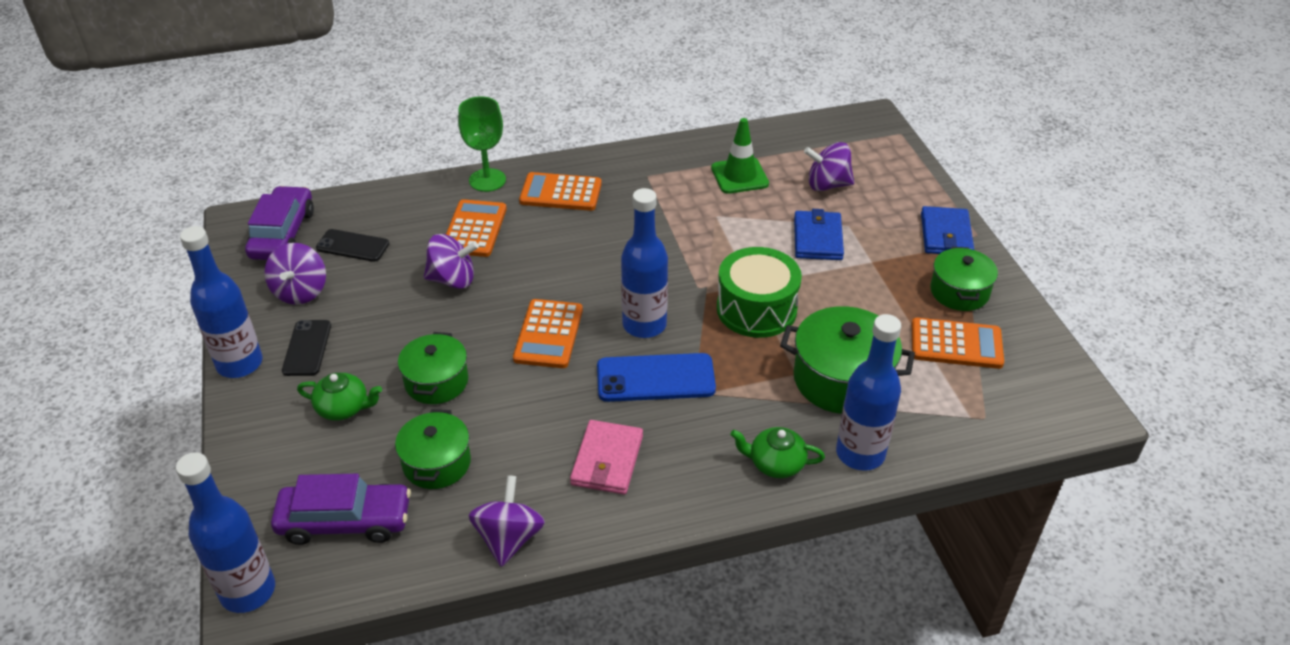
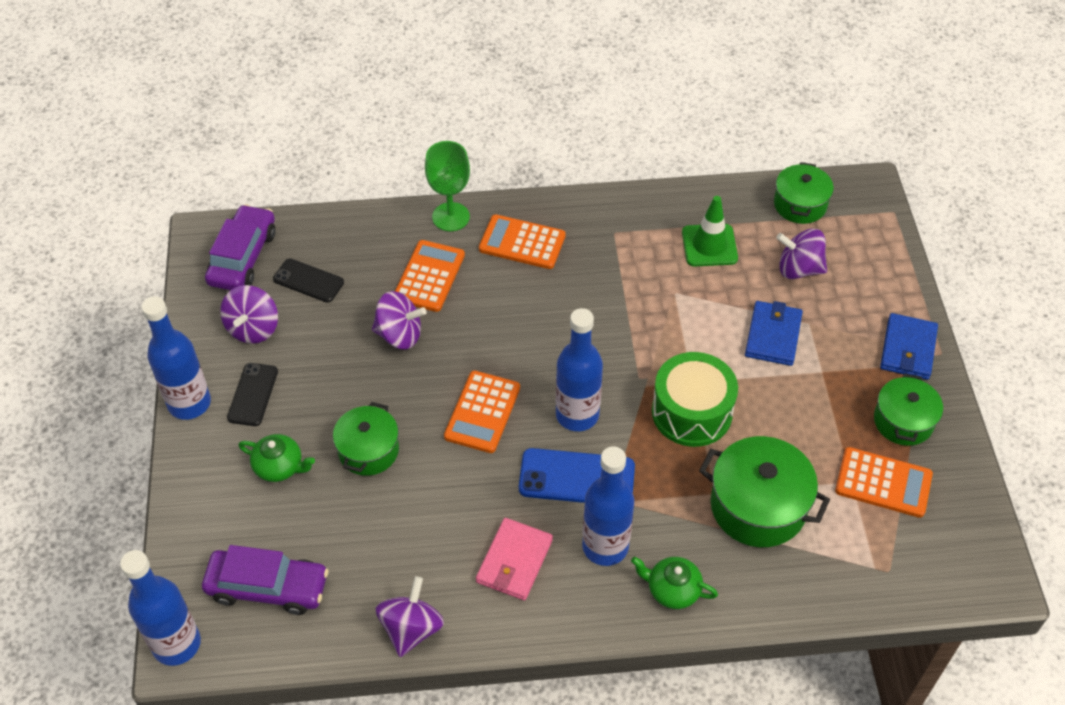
camera: 10 degrees right, 10 degrees up
green pot [395,409,471,489] -> green pot moved to [774,162,834,224]
blue bottle [836,314,901,471] -> blue bottle moved to [582,446,634,566]

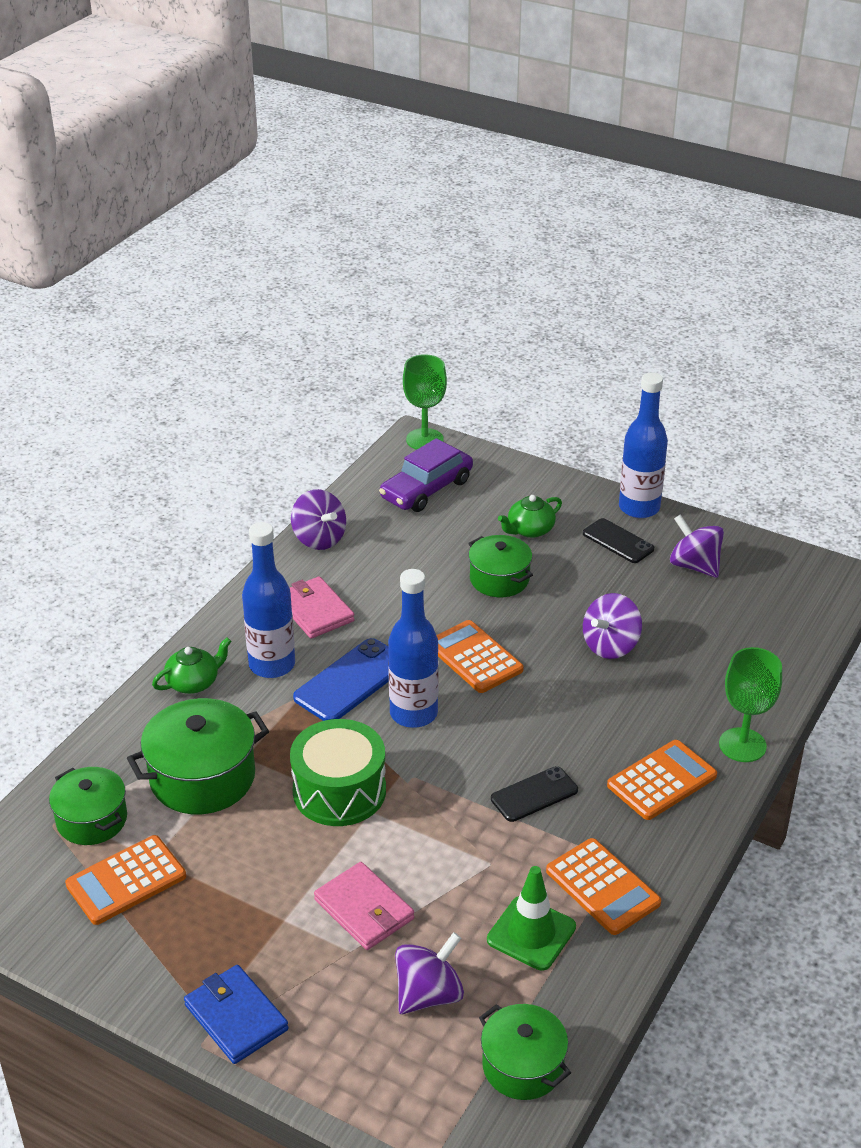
camera: 125 degrees right, 15 degrees down
blue bottle [120,550,201,666] -> green goblet [403,354,447,450]
purple car [205,204,276,290] -> none
black phone [273,258,344,302] -> black phone moved to [491,766,578,822]
orange calculator [395,240,465,312] -> orange calculator moved to [546,838,661,935]
blue wallet [745,301,803,366] -> pink wallet [314,862,414,950]
green pot [874,373,943,446] -> green pot moved to [49,767,127,845]

